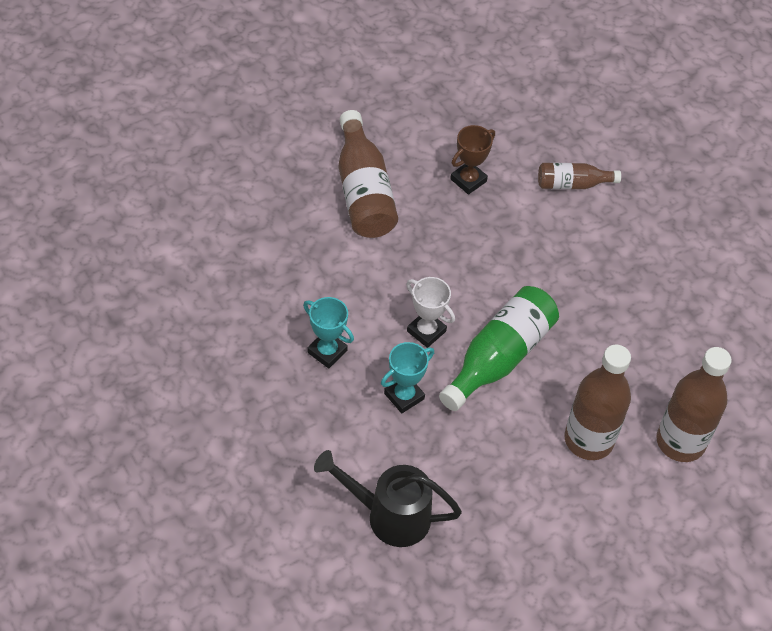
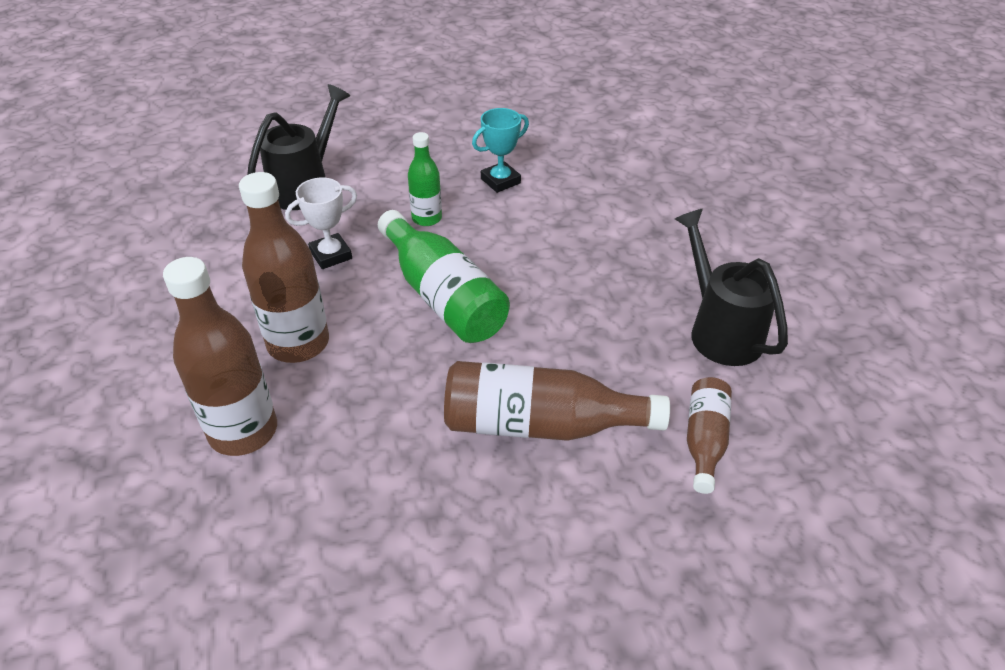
camera: 110 degrees right, 10 degrees down
brown bottle [339,110,398,238] -> brown bottle moved to [444,361,670,441]
turquoise trophy [381,342,434,413] -> green bottle [408,132,442,226]
white trophy [406,277,455,348] -> white trophy moved to [285,177,357,269]
brown trophy [450,125,495,195] -> black watering can [675,209,788,366]

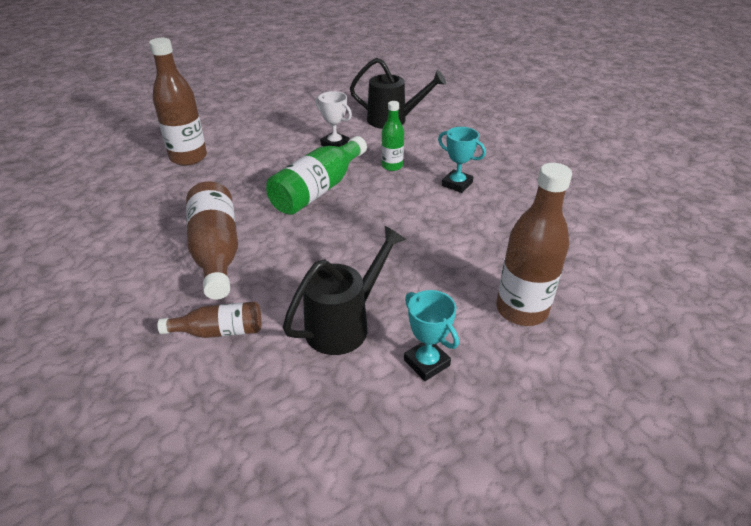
camera: 70 degrees right, 5 degrees down
brown bottle [239,172,329,363] -> brown bottle moved to [496,163,572,326]
none -> turquoise trophy [404,290,459,381]

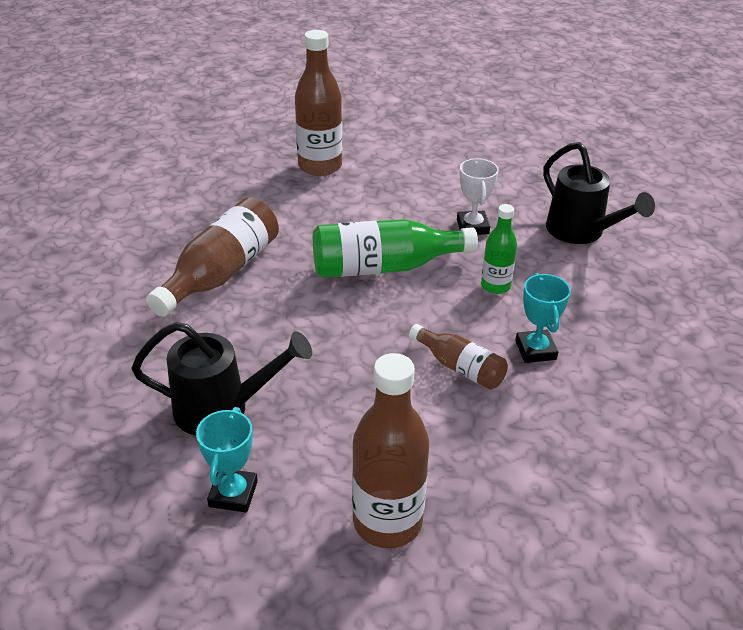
camera: 45 degrees right, 0 degrees up
brown bottle [158,302,261,338] -> brown bottle moved to [409,324,508,390]

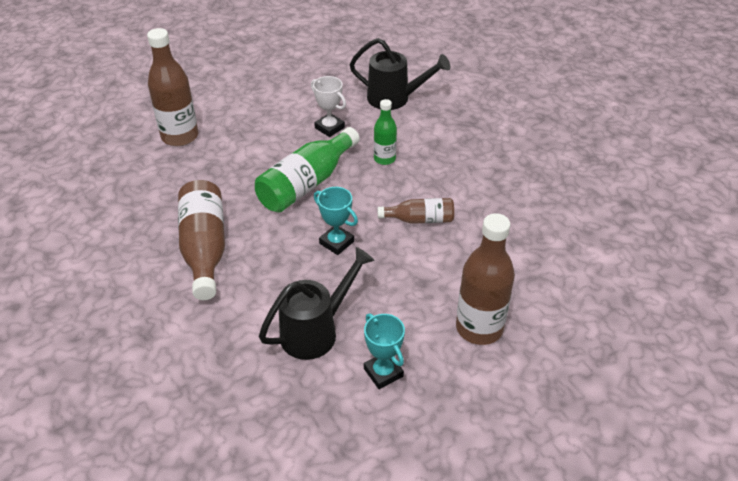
camera: 40 degrees left, 5 degrees up
turquoise trophy [515,273,571,363] -> turquoise trophy moved to [314,187,358,255]

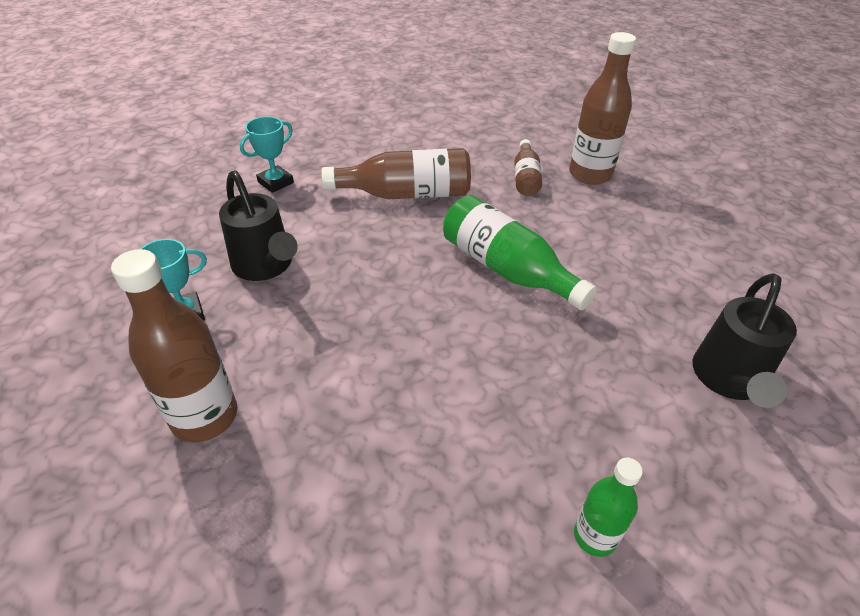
camera: 95 degrees right, 0 degrees up
white trophy [311,76,346,137] -> none
turquoise trophy [314,187,358,255] -> turquoise trophy moved to [240,117,294,193]
green bottle [374,99,397,165] -> green bottle moved to [574,457,643,557]
brown bottle [377,198,454,224] -> brown bottle moved to [514,139,542,196]

